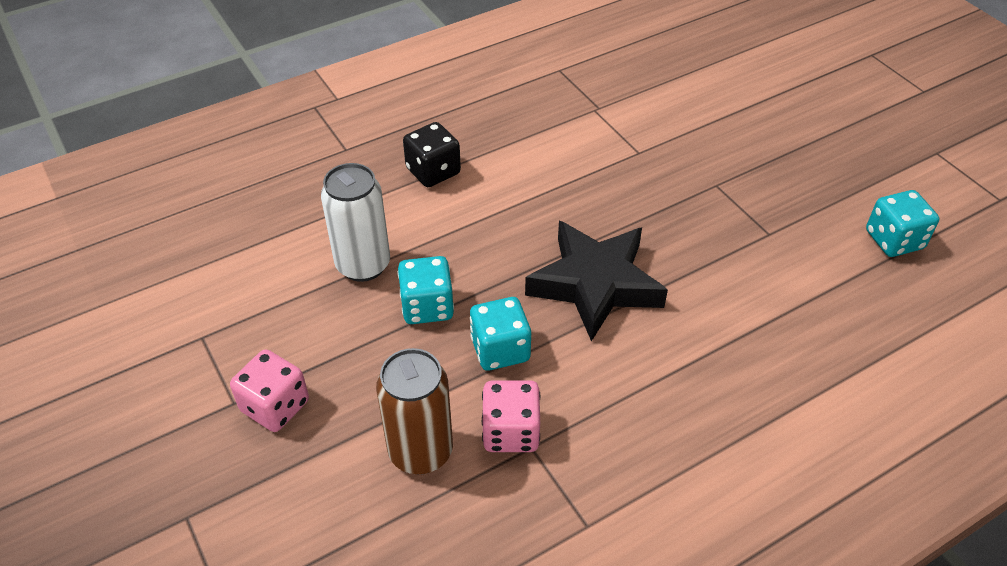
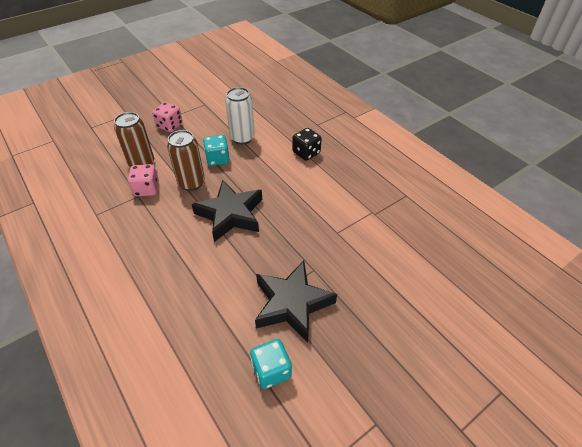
camera: 85 degrees right, 0 degrees up
turquoise dice [470,297,531,371] -> brown can [167,130,205,191]
none -> black star [255,261,337,342]

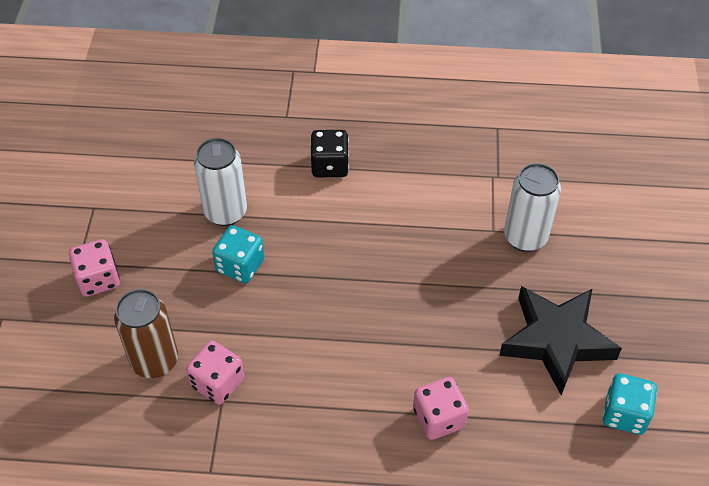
camera: 50 degrees left, 5 degrees up
brown can [167,130,205,191] -> none
black star [192,180,262,242] -> none
none -> pink dice [413,377,469,440]
none -> white can [504,163,561,252]

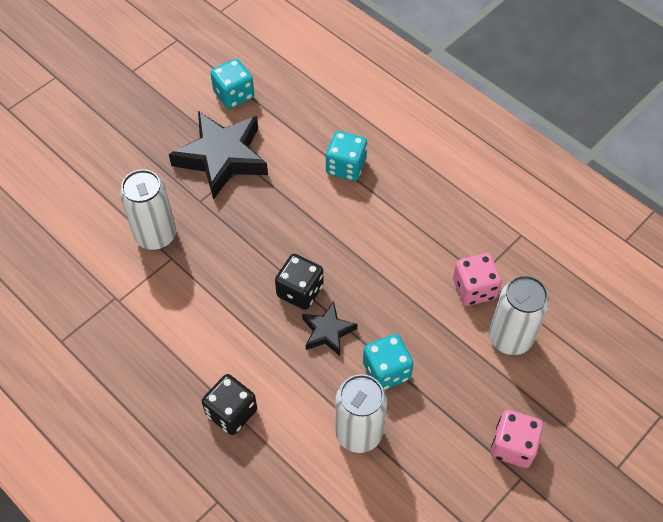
camera: 140 degrees left, 5 degrees up
brown can [114,289,178,378] -> white can [489,275,549,355]
pink dice [413,377,469,440] -> turquoise dice [326,131,367,181]
none -> black dice [275,254,324,310]
none -> black star [302,302,357,356]

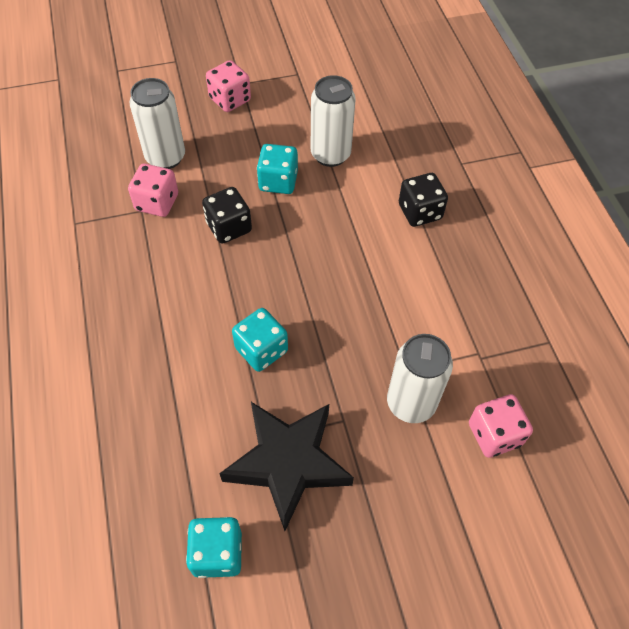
camera: 150 degrees left, 0 degrees up
black dice [275,254,324,310] -> black dice moved to [202,187,252,244]
black star [302,302,357,356] -> none
turquoise dice [326,131,367,181] -> turquoise dice moved to [232,308,288,372]
none -> pink dice [469,394,533,458]

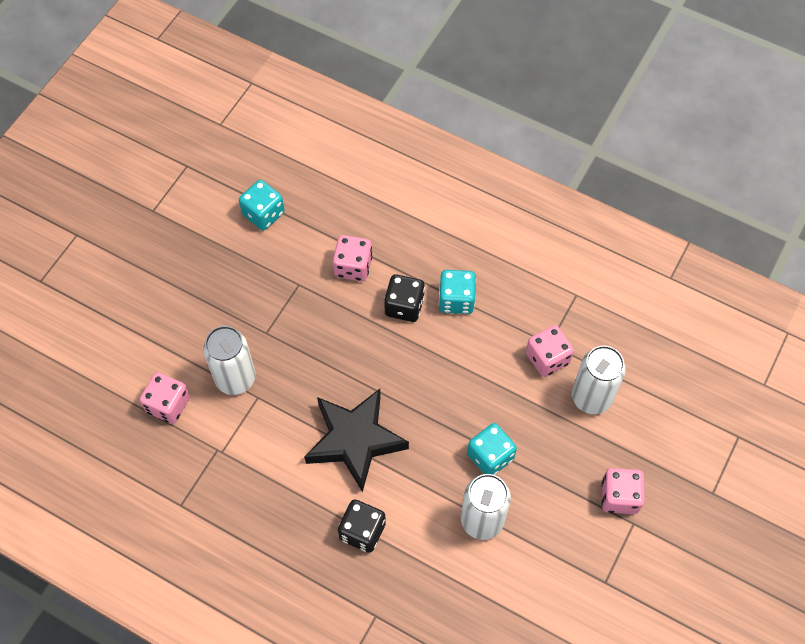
camera: 135 degrees right, 5 degrees up
black dice [202,187,252,244] -> black dice moved to [384,274,425,322]
black star [219,402,354,531] -> black star moved to [304,389,409,492]
turquoise dice [232,308,288,372] -> turquoise dice moved to [439,270,476,314]
none -> pink dice [333,235,372,281]

